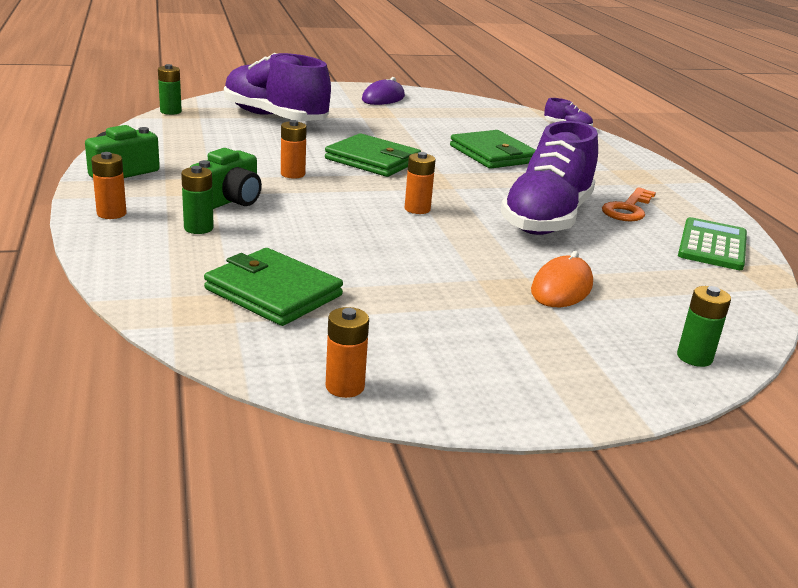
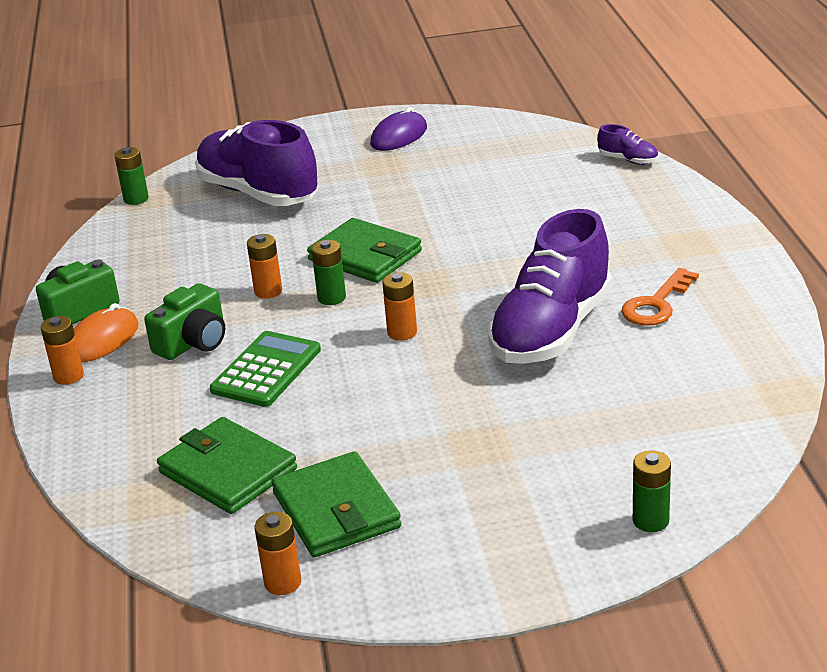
camera: 10 degrees right, 5 degrees up
green battery [181,166,214,234] -> green battery moved to [311,240,346,305]
green wallet [450,130,536,169] -> green wallet moved to [271,451,401,557]
orange mouse [531,251,593,307] -> orange mouse moved to [74,303,139,362]
green calculator [678,217,747,270] -> green calculator moved to [210,331,321,407]

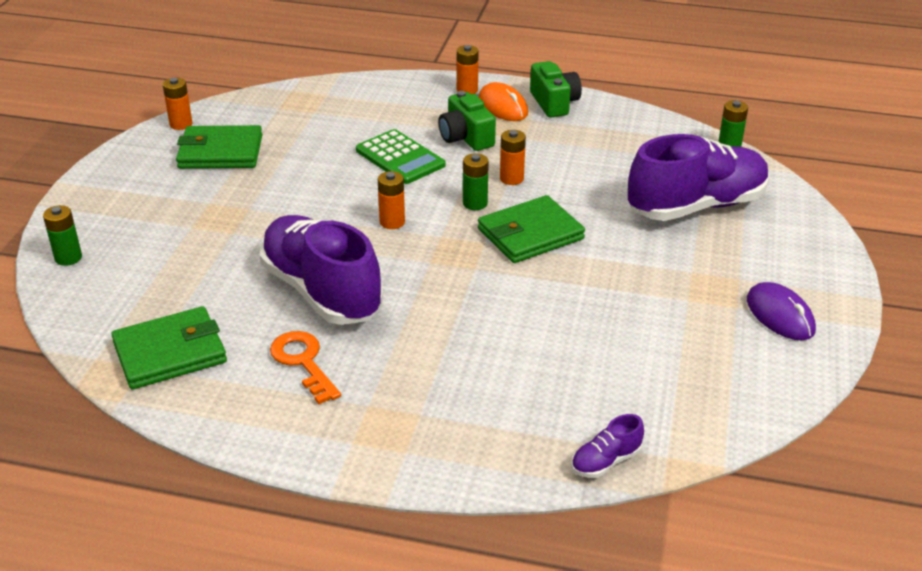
camera: 110 degrees right, 5 degrees up
green wallet [157,417,297,514] -> green wallet moved to [111,306,227,389]

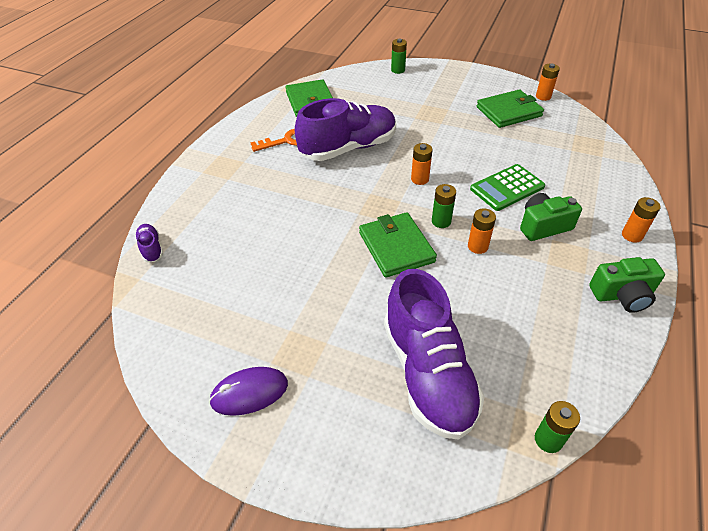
camera: 100 degrees right, 10 degrees up
green wallet [176,125,262,169] -> green wallet turned 60 degrees clockwise [477,90,544,128]
orange mouse [479,82,528,121] -> none

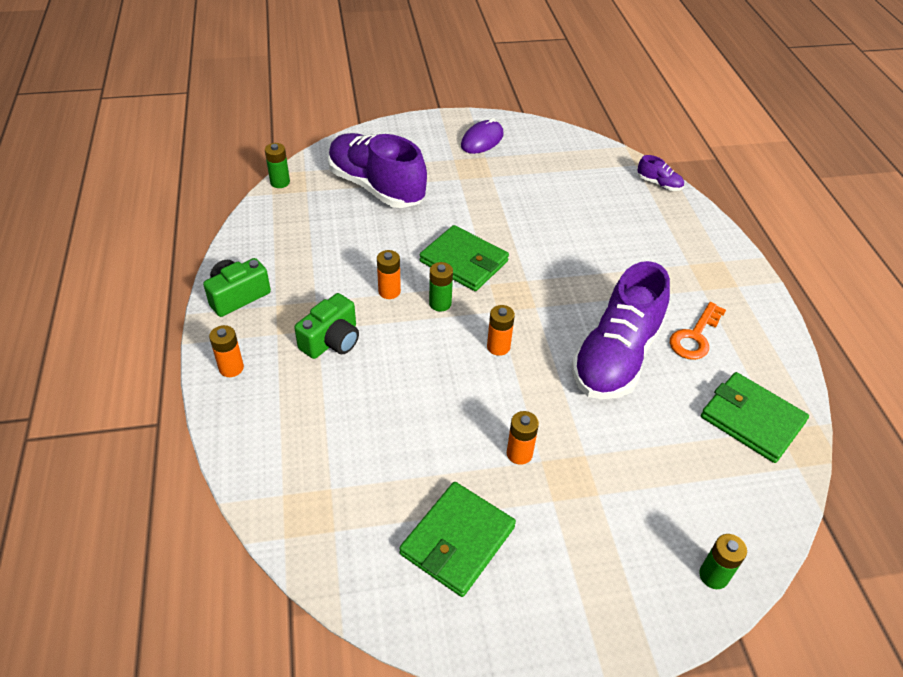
camera: 145 degrees right, 0 degrees up
green calculator [470,164,545,211] -> none
orange battery [536,64,560,101] -> orange battery moved to [507,411,539,465]

